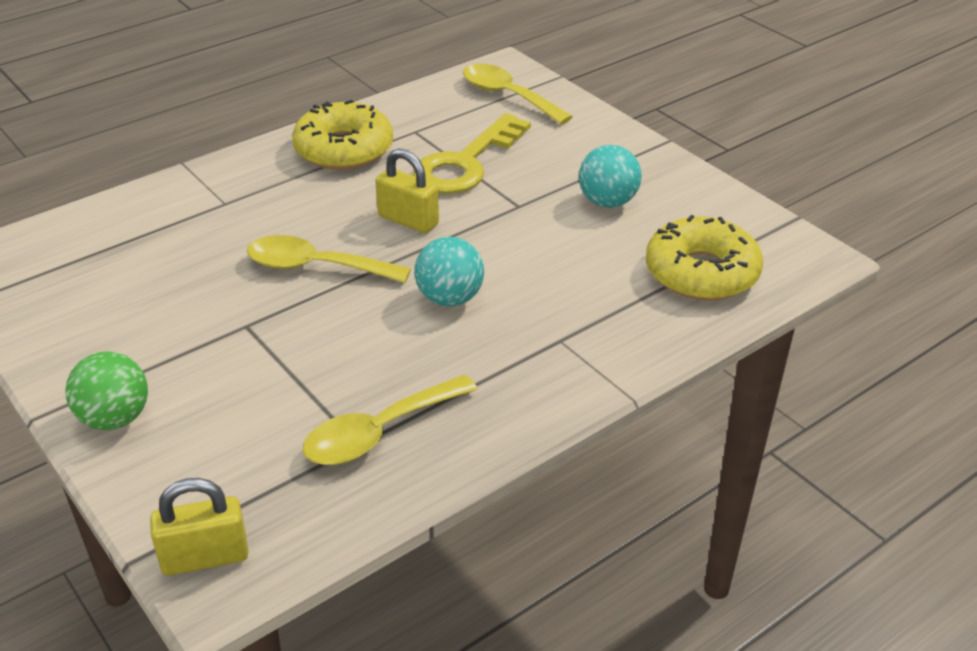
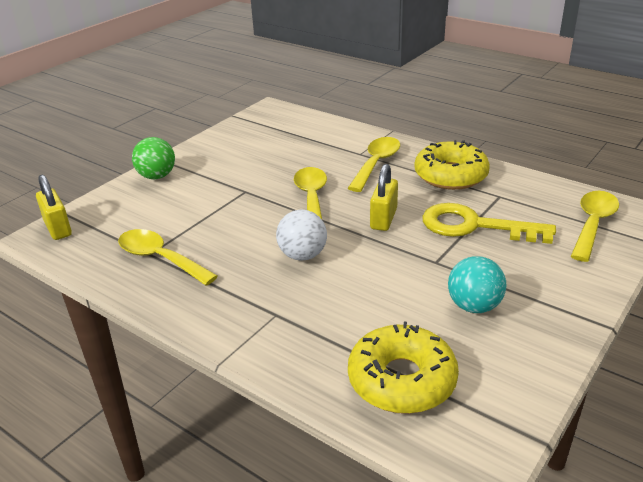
camera: 75 degrees right, 5 degrees down
turquoise ball [415,237,484,306] -> white ball [276,210,327,261]
none -> yellow spoon [348,137,400,192]

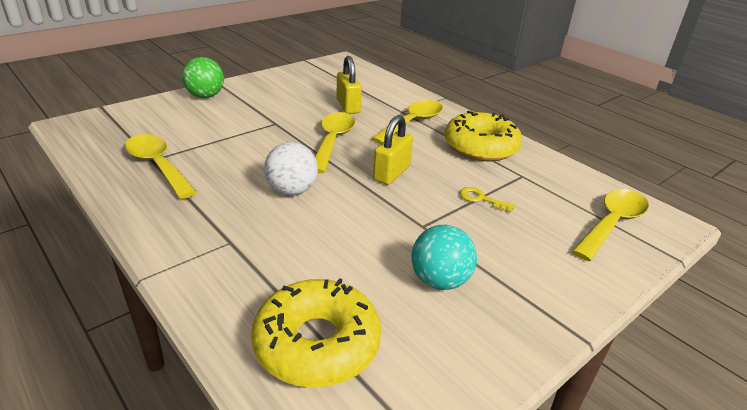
camera: 10 degrees right, 0 degrees up
yellow padlock [36,175,72,240] -> yellow padlock moved to [336,56,362,114]
yellow key [422,203,556,244] -> yellow key [460,187,515,213], size x0.41

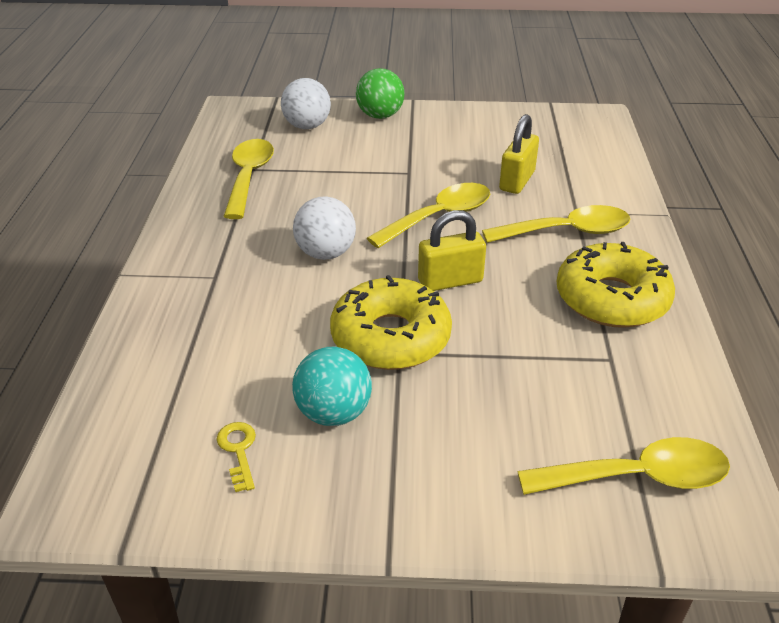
camera: 45 degrees right, 5 degrees up
yellow donut [251,278,381,388] -> yellow donut moved to [330,275,452,370]
yellow key [460,187,515,213] -> yellow key moved to [217,422,256,492]
none -> white ball [281,78,331,129]

